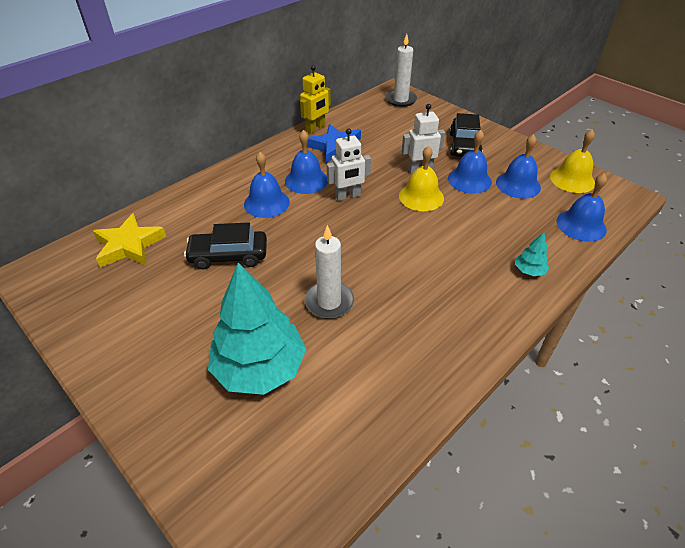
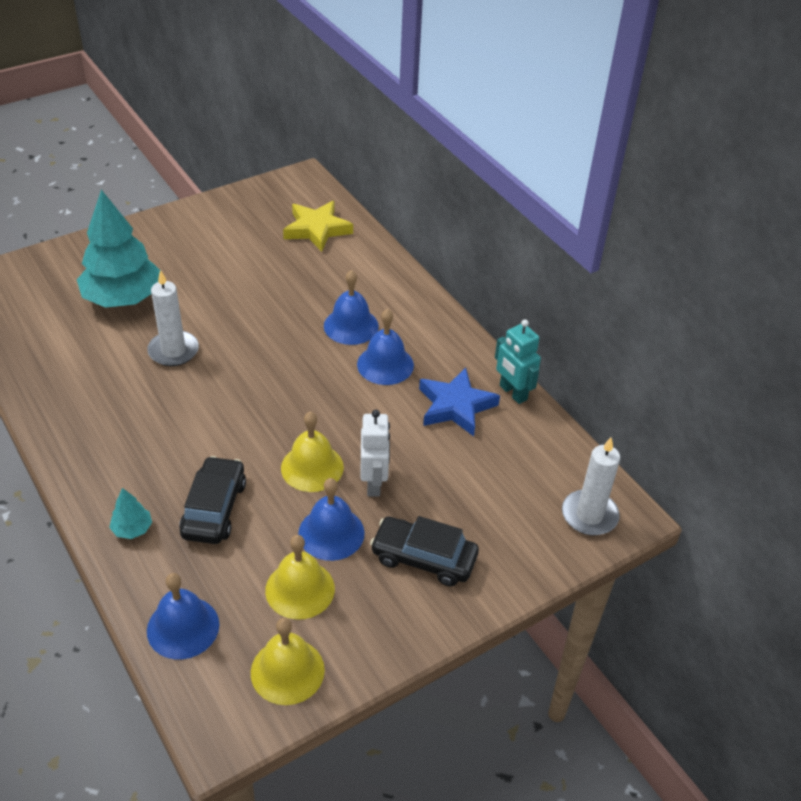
camera: 100 degrees right, 0 degrees up
black car [184,222,267,270] -> black car moved to [179,456,246,544]
yellow robot [300,65,331,133] -> turquoise robot [495,319,541,404]
white robot [327,128,371,201] -> none
blue bell [496,134,541,199] -> yellow bell [265,535,335,620]

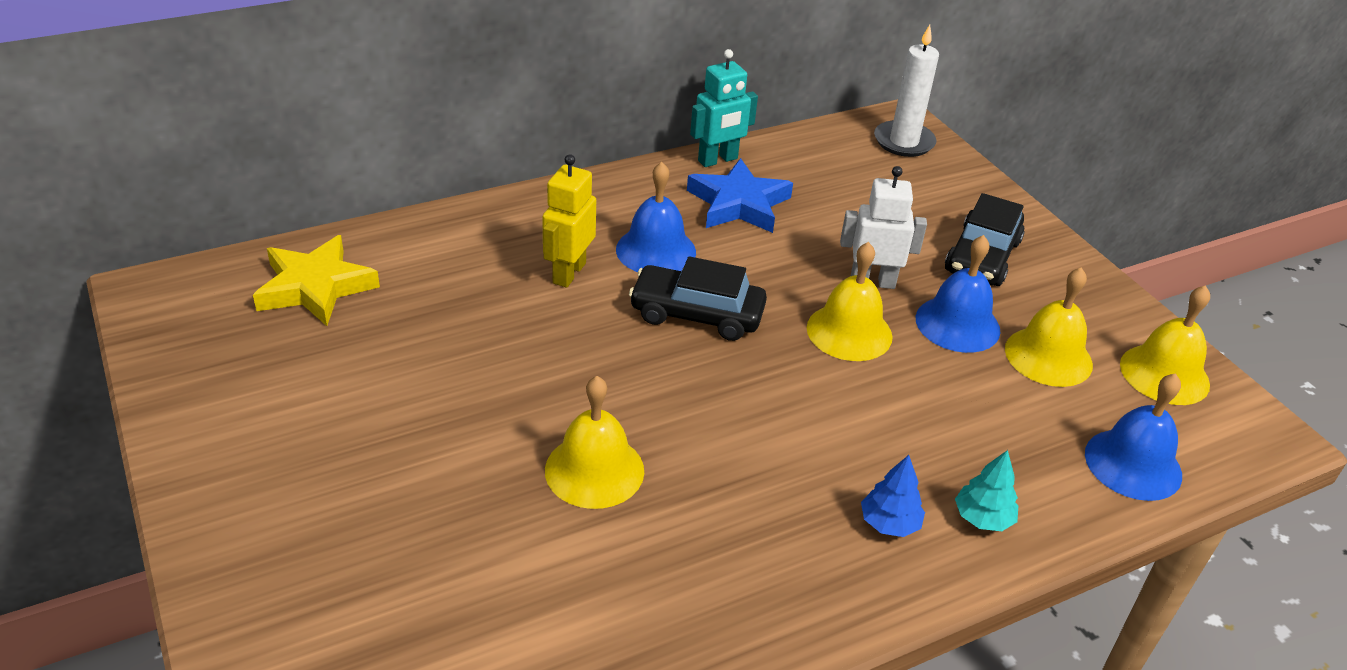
camera: 85 degrees left, 5 degrees down
turquoise tree [77,190,160,308] -> none
white candle [147,270,199,366] -> yellow bell [545,376,644,509]
black car [179,456,246,544] -> black car moved to [629,256,767,341]
blue bell [324,270,379,345] -> yellow robot [542,154,596,288]
none -> blue tree [861,455,925,537]

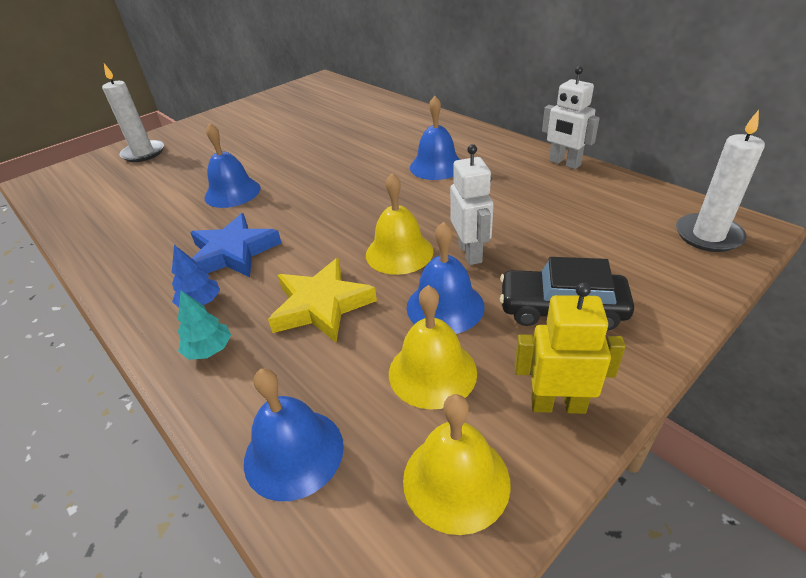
camera: 80 degrees right, 0 degrees up
yellow star [253,235,380,326] -> yellow star moved to [268,258,377,342]
yellow robot [542,154,596,288] -> yellow robot moved to [515,282,626,414]
yellow bell [545,376,644,509] -> blue bell [204,123,261,208]
black car [629,256,767,341] -> none
blue star [687,158,793,233] -> blue star moved to [190,213,281,277]
turquoise robot [690,49,758,167] -> white robot [542,66,600,169]
none -> white candle [102,63,164,162]

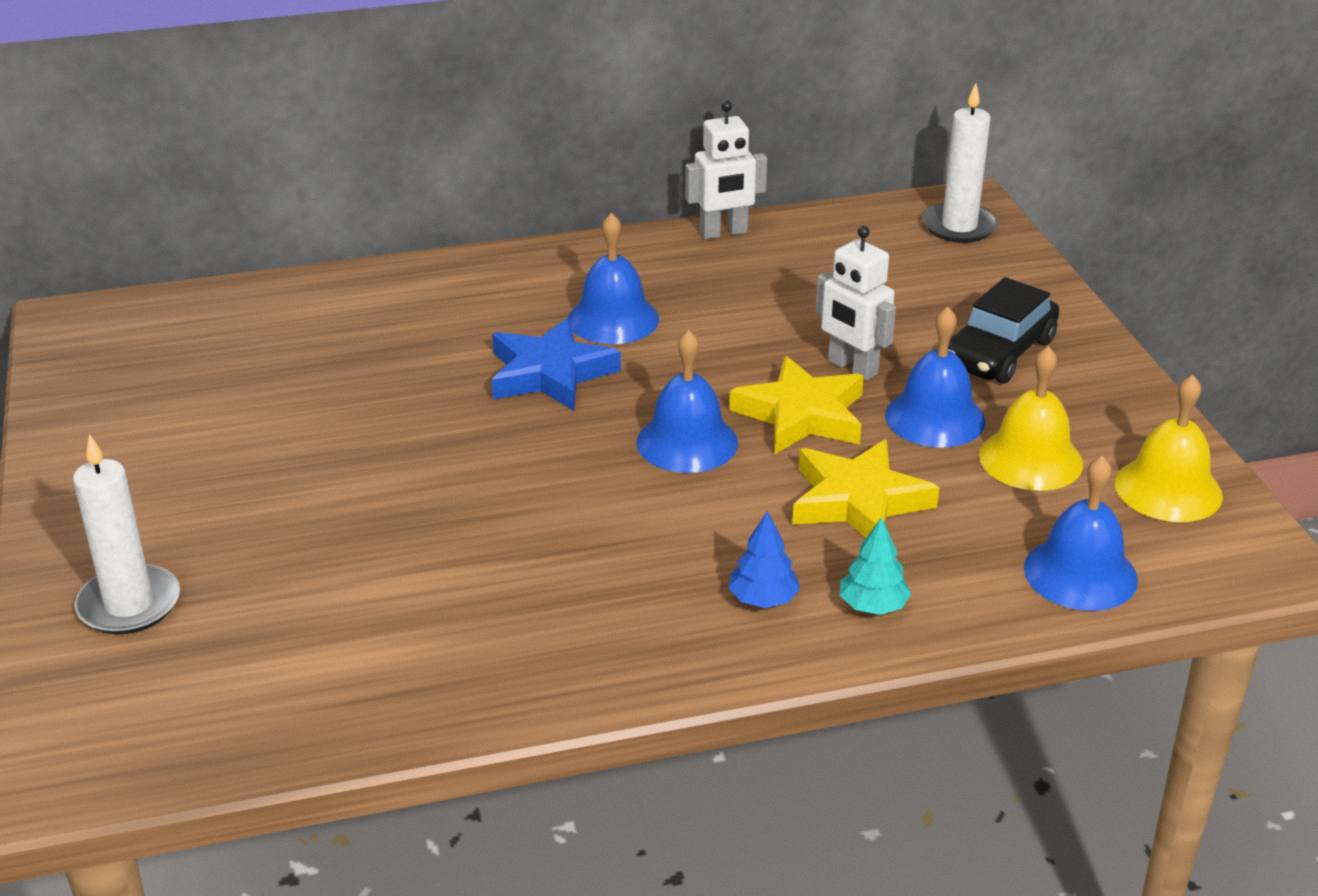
camera: 65 degrees left, 5 degrees down
blue star [190,213,281,277] -> blue star moved to [492,317,621,411]
blue bell [204,123,261,208] -> blue bell moved to [636,330,738,473]
yellow bell [366,173,434,275] -> yellow star [729,356,864,454]
white robot [450,144,494,265] -> white robot turned 150 degrees counterclockwise [815,226,896,381]
yellow robot [515,282,626,414] -> none

